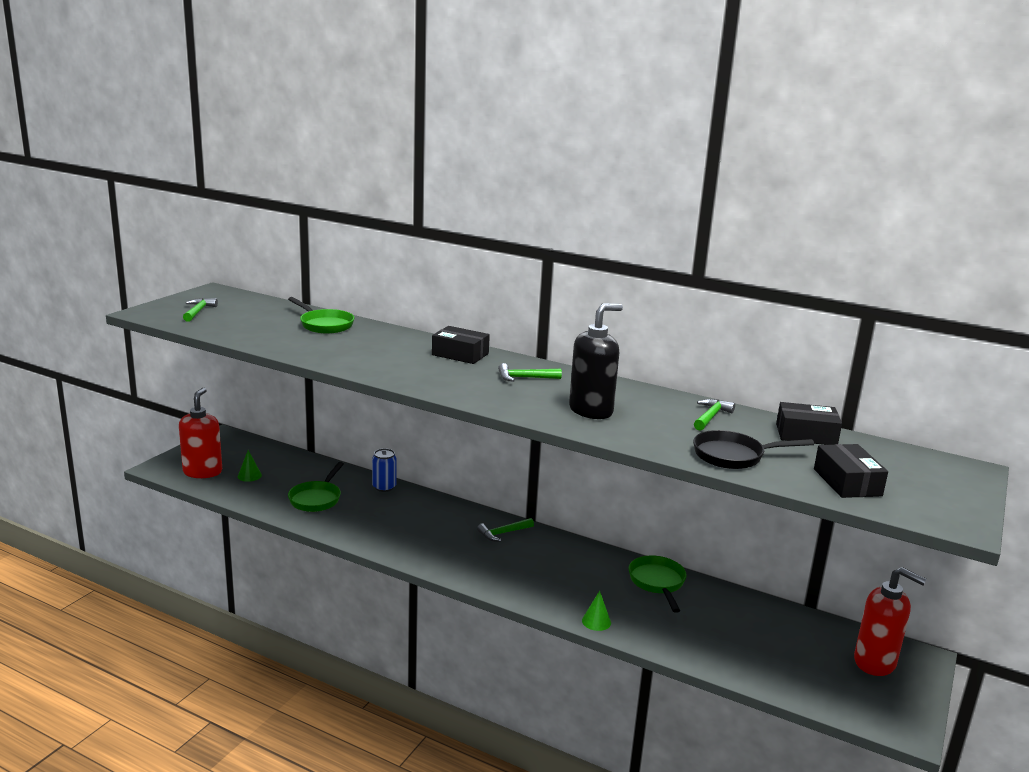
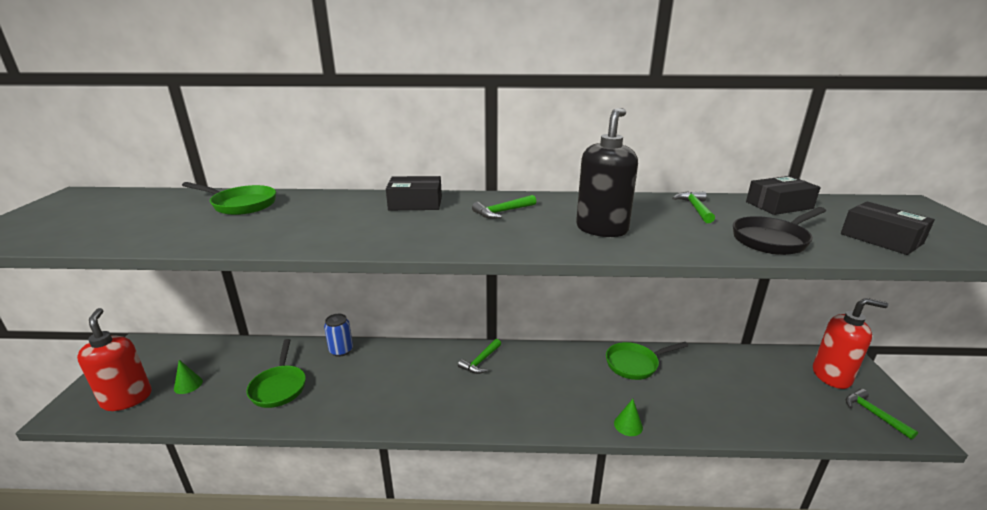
camera: 25 degrees left, 5 degrees up
green hammer [183,298,218,322] -> green hammer moved to [846,389,918,440]
green pan [629,555,687,613] -> green pan turned 75 degrees counterclockwise [606,342,688,380]

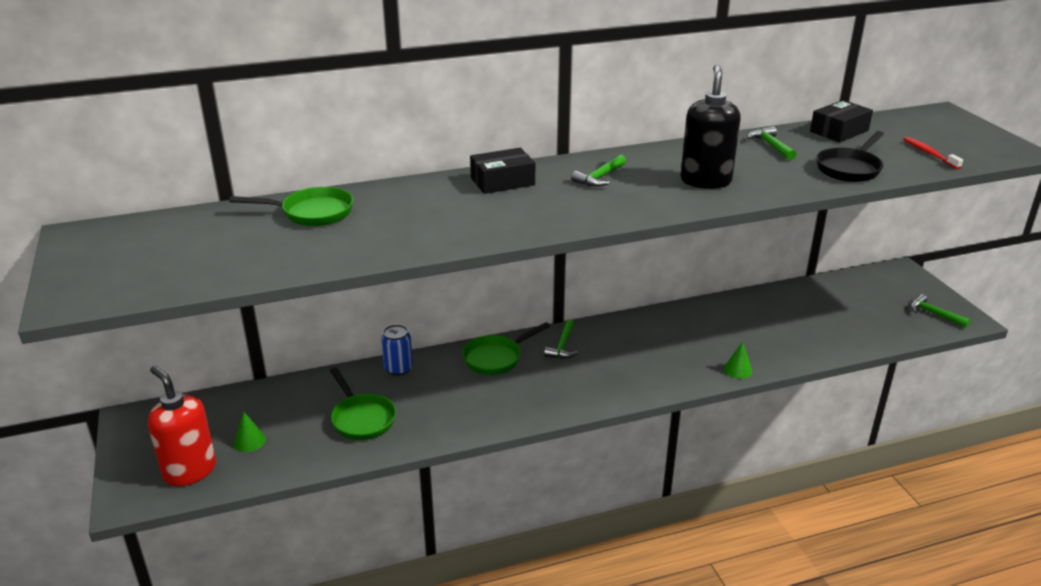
camera: 20 degrees left, 5 degrees up
green pan [606,342,688,380] -> green pan moved to [462,322,550,375]
red soap dispenser [813,298,888,389] -> none
black box [841,201,935,255] -> red toothbrush [903,137,963,169]

